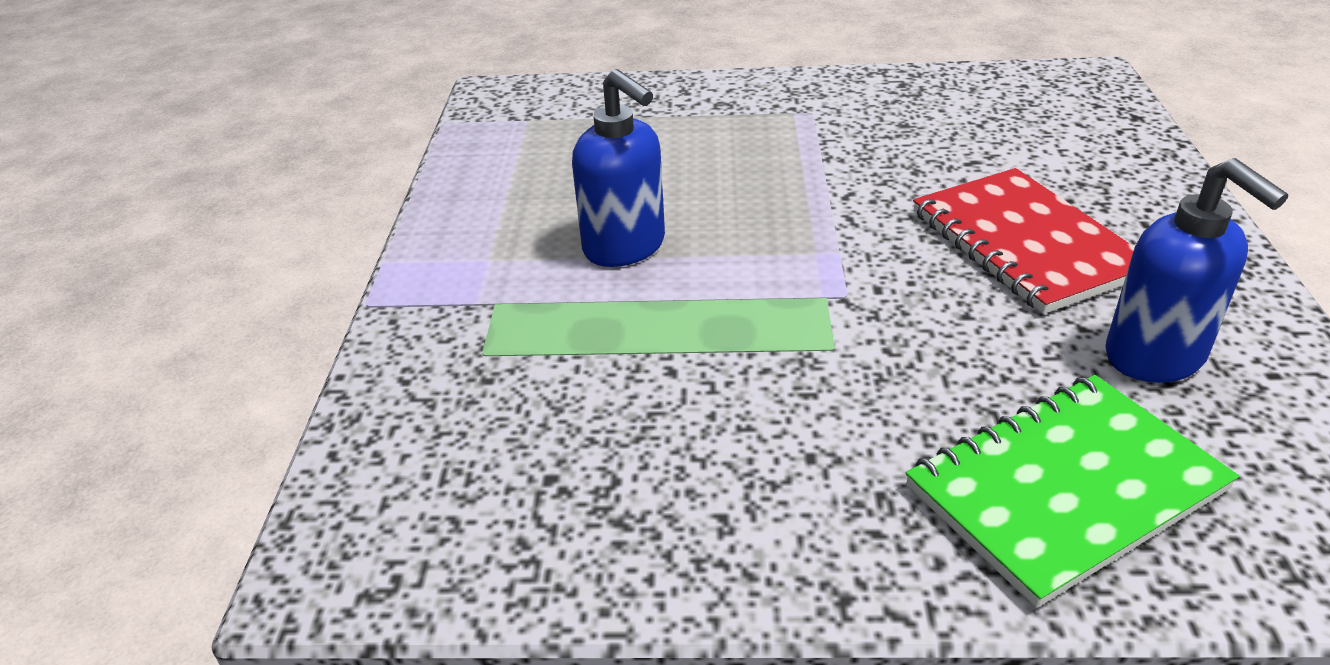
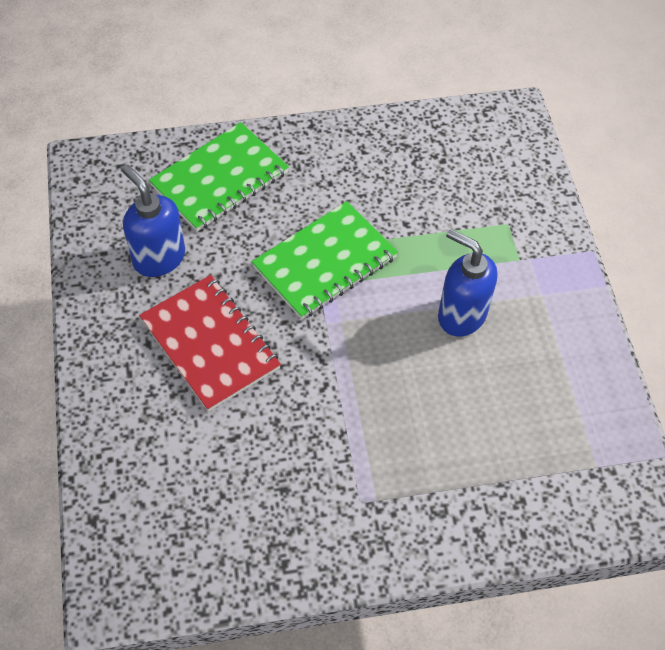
camera: 165 degrees right, 20 degrees up
none -> green notebook [252,201,398,320]

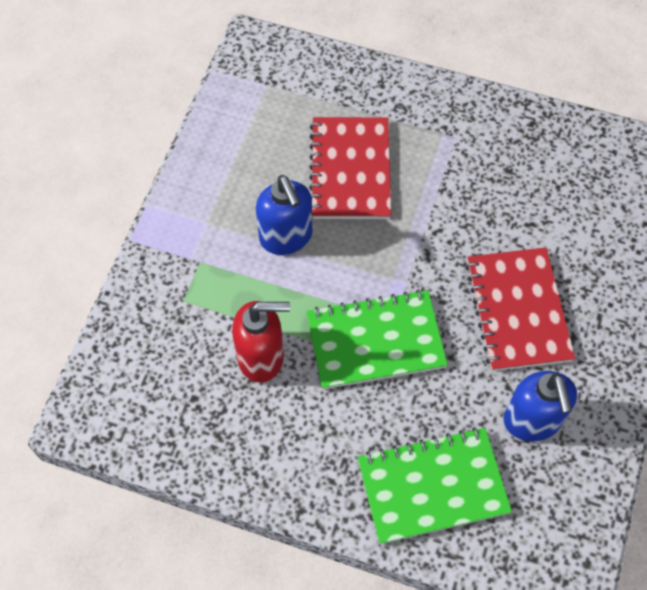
camera: 150 degrees left, 5 degrees up
none -> red soap dispenser [232,301,290,382]
none -> red notebook [309,117,391,219]

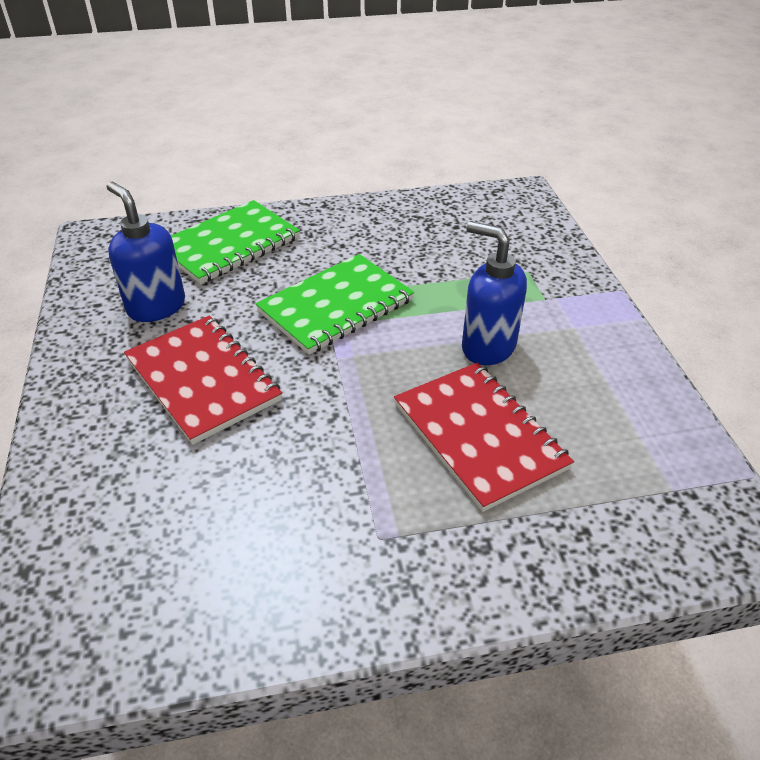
camera: 150 degrees right, 20 degrees down
red soap dispenser [232,301,290,382] -> none

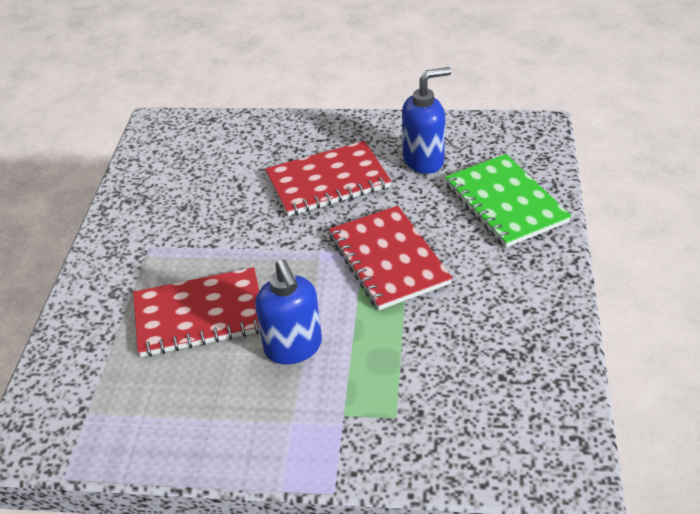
camera: 110 degrees right, 0 degrees up
green notebook [255,254,414,355] -> red notebook [329,205,452,310]
blue soap dispenser [462,221,527,365] -> blue soap dispenser turned 105 degrees clockwise [255,259,322,364]

